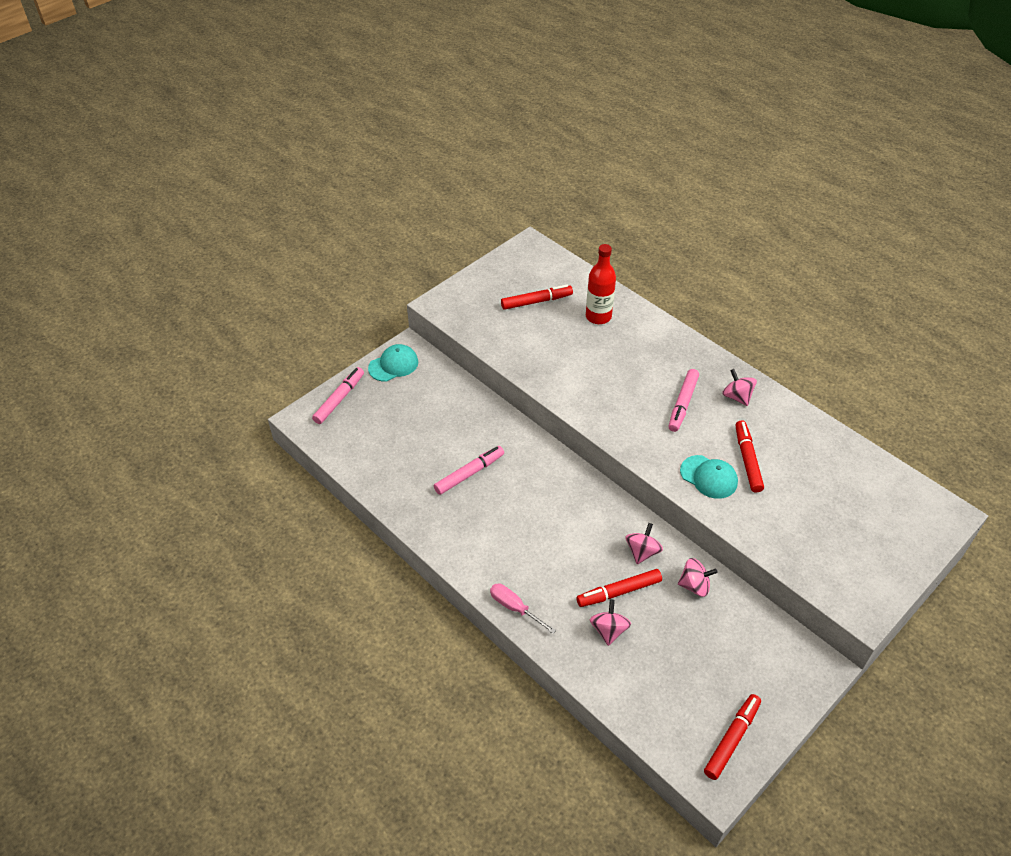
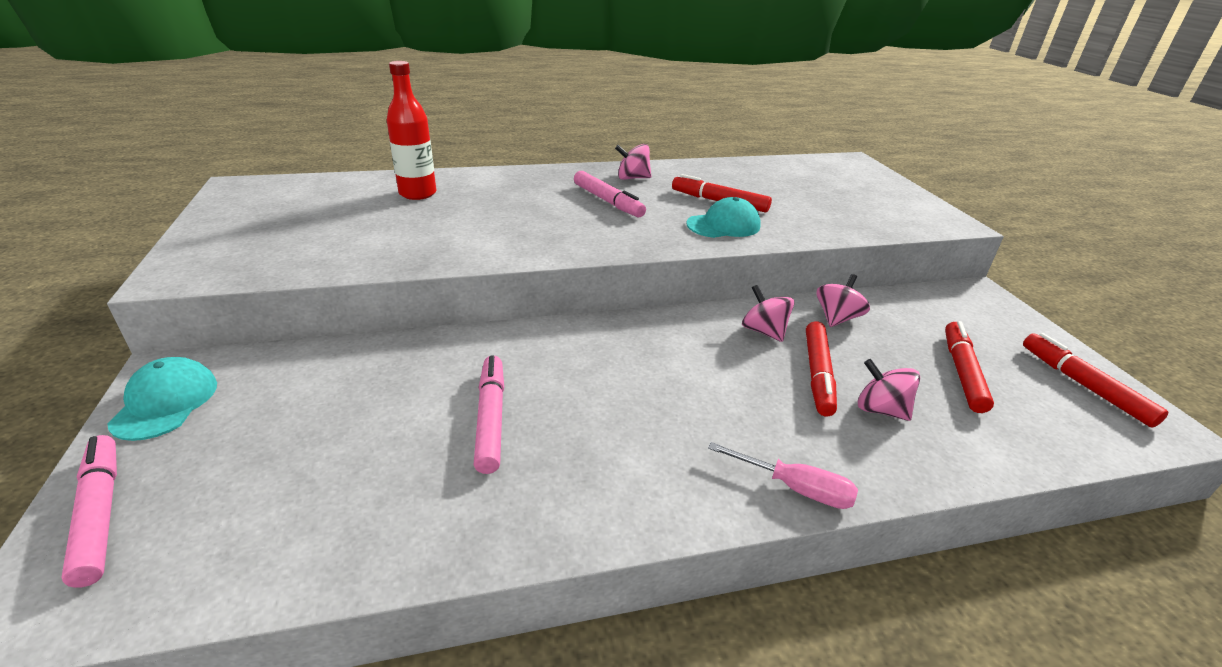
camera: 60 degrees left, 15 degrees down
pink screwdriver [490,583,556,634] -> pink screwdriver turned 135 degrees counterclockwise [708,442,858,509]
red marker [501,285,573,310] -> red marker moved to [945,321,994,413]

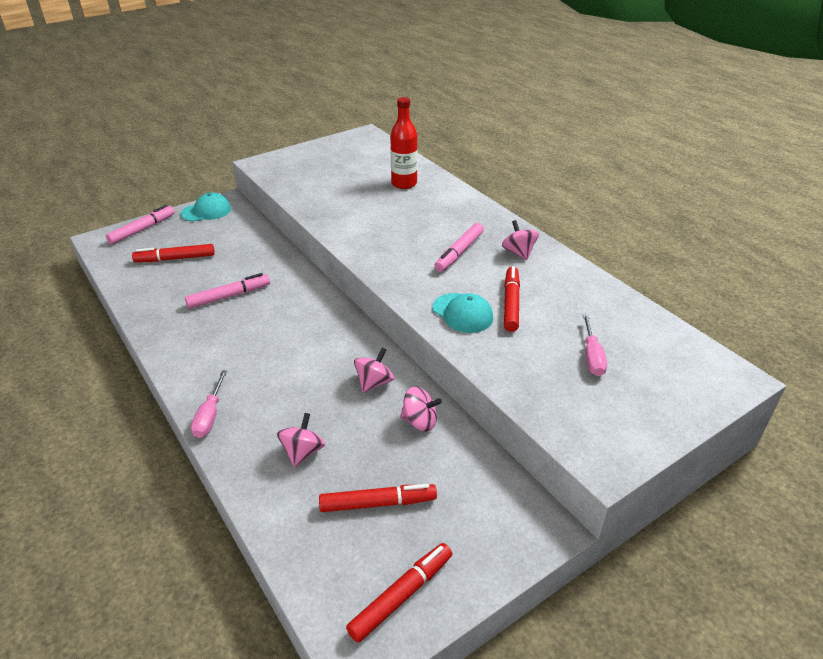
camera: 70 degrees right, 5 degrees up
red marker [806,321,837,416] -> red marker moved to [132,244,215,262]
none -> pink screwdriver [583,314,607,376]

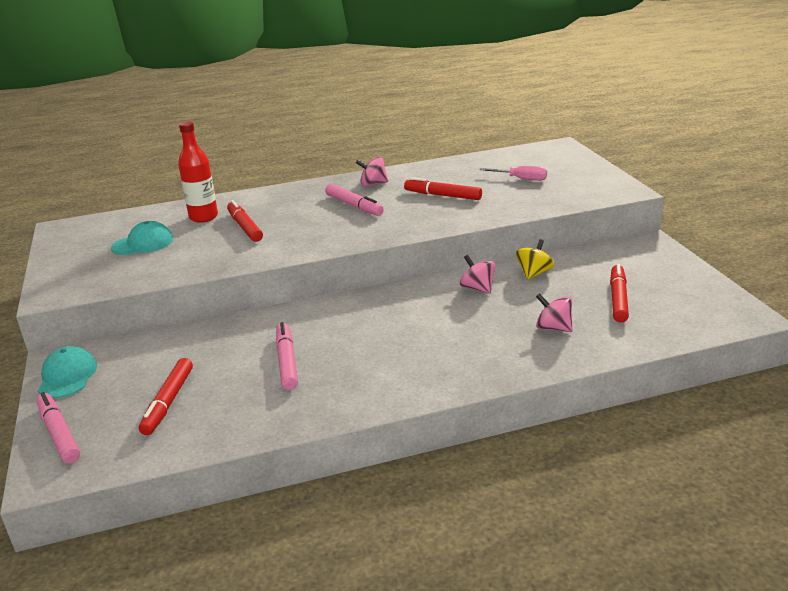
camera: 70 degrees left, 10 degrees down
pink screwdriver [191,370,227,438] -> none
red marker [346,543,452,643] -> red marker moved to [227,200,263,242]
pink spinning top [400,387,442,432] -> yellow spinning top [516,239,554,280]
turquoise cap [432,293,493,333] -> turquoise cap moved to [111,221,173,255]

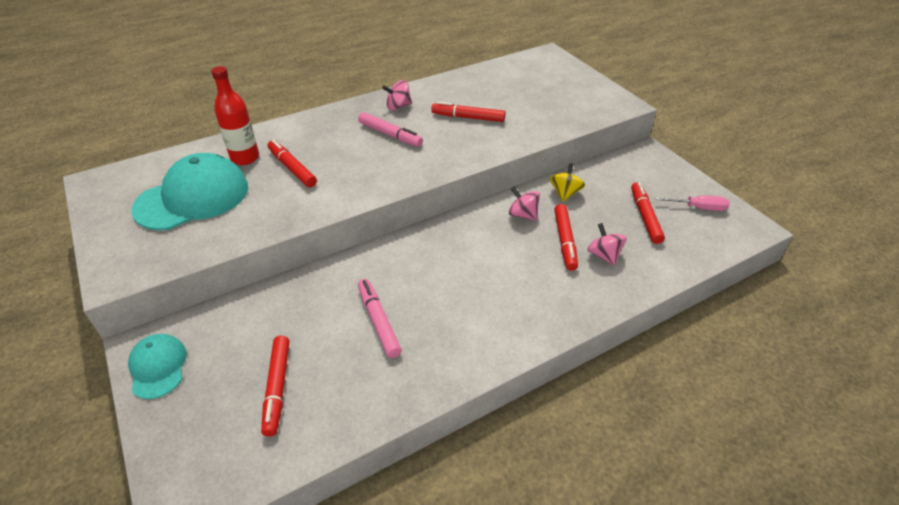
camera: 15 degrees left, 15 degrees up
pink marker [36,392,80,463] -> none
turquoise cap [111,221,173,255] -> turquoise cap [131,153,248,230], size x1.84
pink screwdriver [479,166,547,181] -> pink screwdriver moved to [655,196,729,211]
pink spinning top [536,293,572,332] -> pink spinning top turned 45 degrees clockwise [587,223,627,265]
none -> red marker [554,204,578,271]

